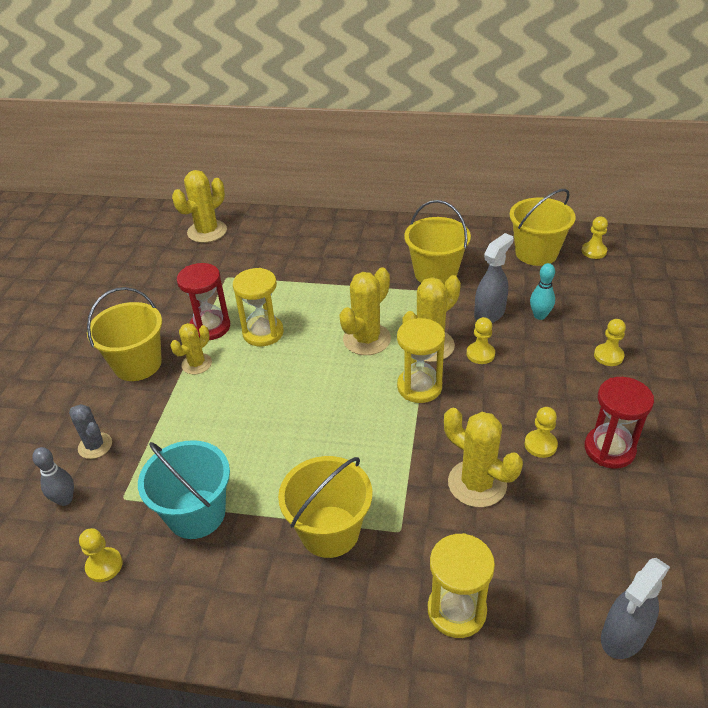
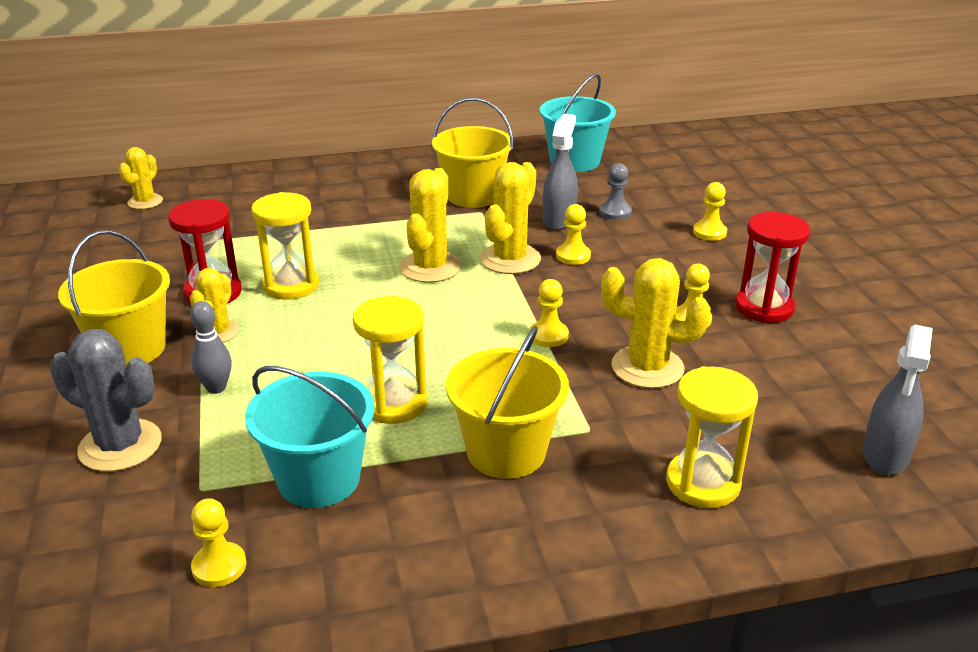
camera: 25 degrees left, 10 degrees down
grey bowling pin [32,447,74,506] -> grey bowling pin moved to [190,301,232,394]
grey cactus [69,404,112,459] -> grey cactus [50,329,162,472], size x1.61
yellow cactus [172,170,227,243] -> yellow cactus [119,147,163,209], size x0.62
yellow hourglass [397,318,445,403] -> yellow hourglass moved to [353,296,427,424]
yellow bucket [510,189,576,266] -> turquoise bucket [540,74,616,172]
turquoise bowling pin [530,263,555,320] -> grey pawn [599,163,632,220]
yellow pawn [581,217,608,259] -> yellow pawn moved to [529,279,569,347]

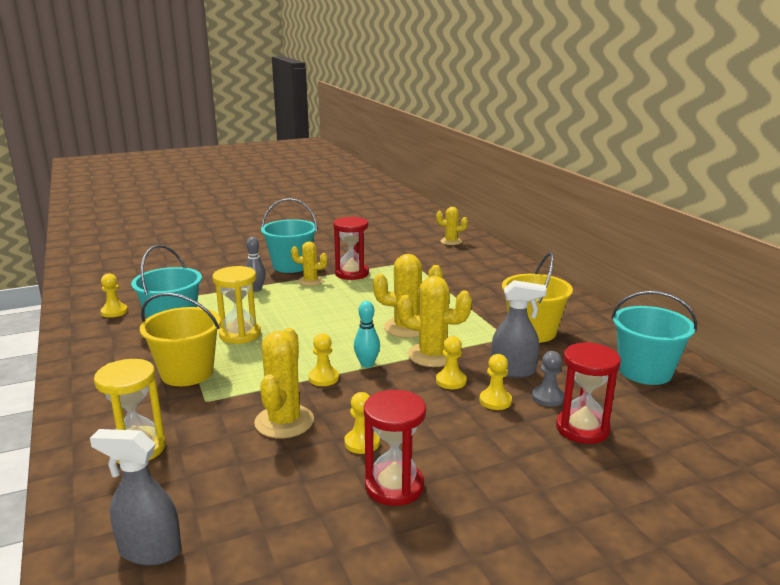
camera: 80 degrees right, 10 degrees down
grey cactus [50,329,162,472] -> none
yellow bucket [58,230,170,366] -> turquoise bucket [261,198,317,273]
yellow hourglass [251,192,319,300] -> none
yellow pawn [693,182,727,241] -> yellow pawn moved to [479,354,512,410]
none -> turquoise bowling pin [354,301,380,368]
none -> red hourglass [556,342,621,444]

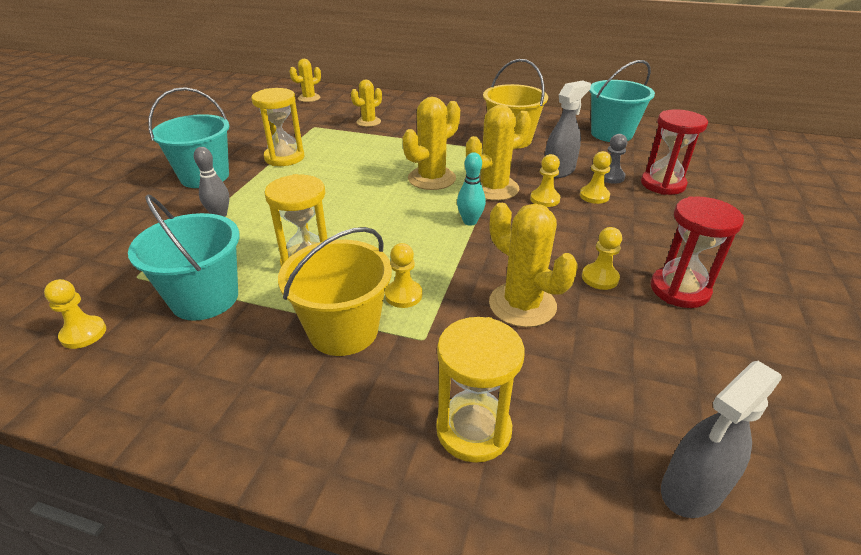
camera: 50 degrees left, 15 degrees up
yellow cactus [291,241,328,286] -> yellow cactus moved to [351,80,382,127]
yellow pawn [309,333,339,386] -> yellow pawn moved to [385,243,422,308]
red hourglass [333,216,369,280] -> yellow hourglass [251,88,305,166]

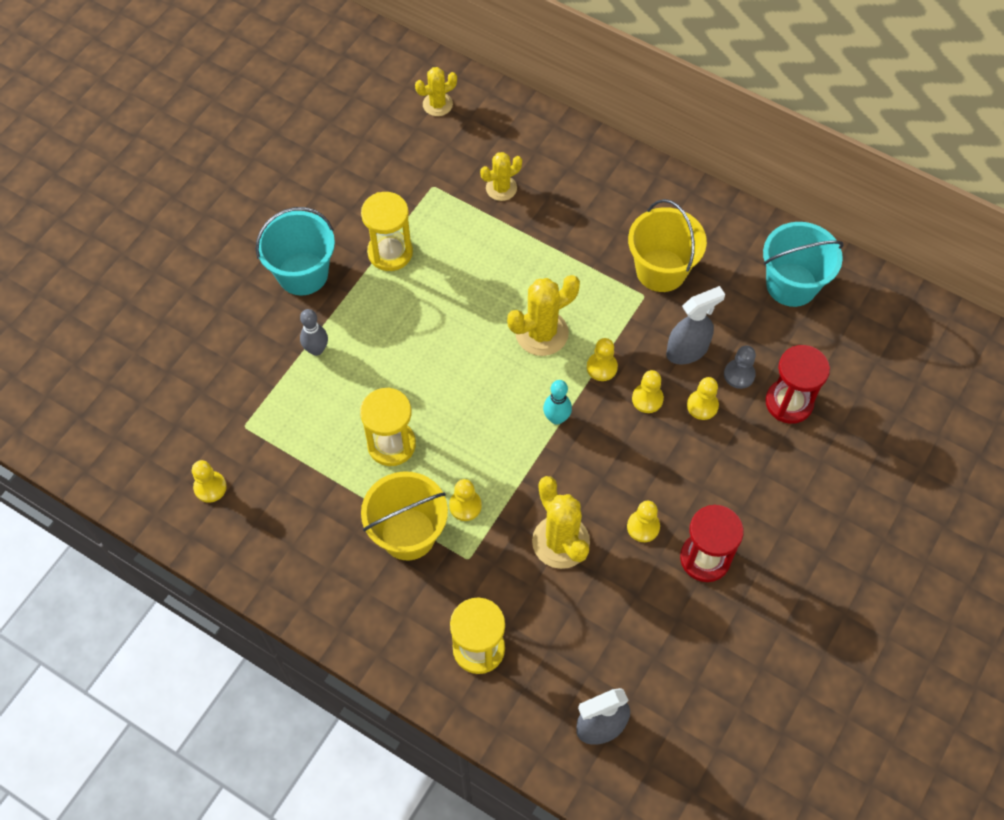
camera: 15 degrees right, 25 degrees up
turquoise bucket [128,194,240,321] -> none
yellow cactus [466,105,531,201] -> yellow pawn [587,338,618,381]

